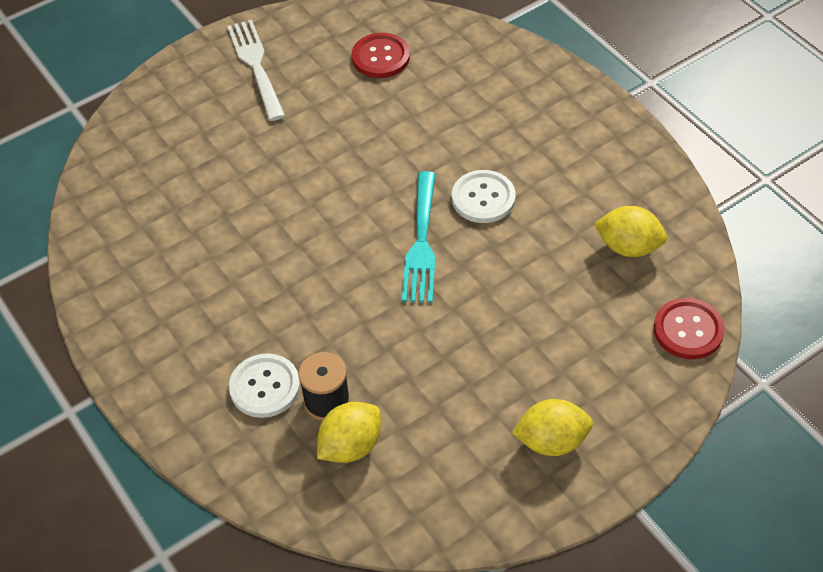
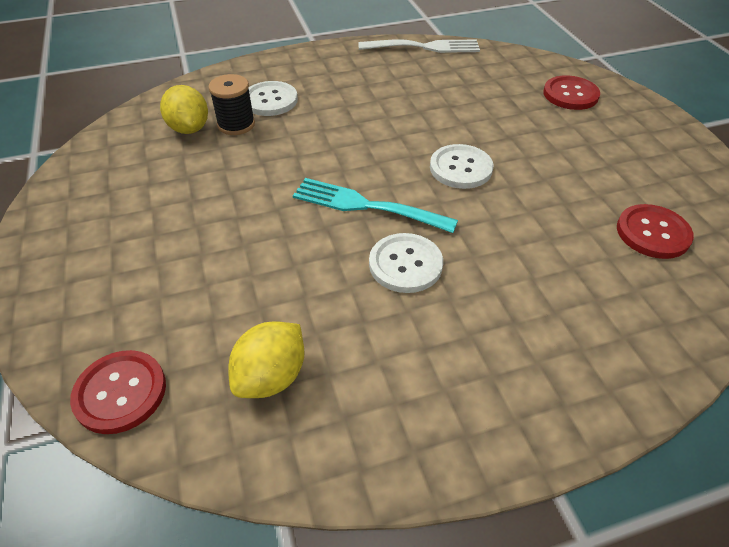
camera: 105 degrees right, 5 degrees down
white fork [227,20,285,121] -> white fork moved to [358,39,480,53]
yellow lemon [512,399,593,456] -> none
none -> white button [430,144,493,189]
none -> red button [543,75,600,110]

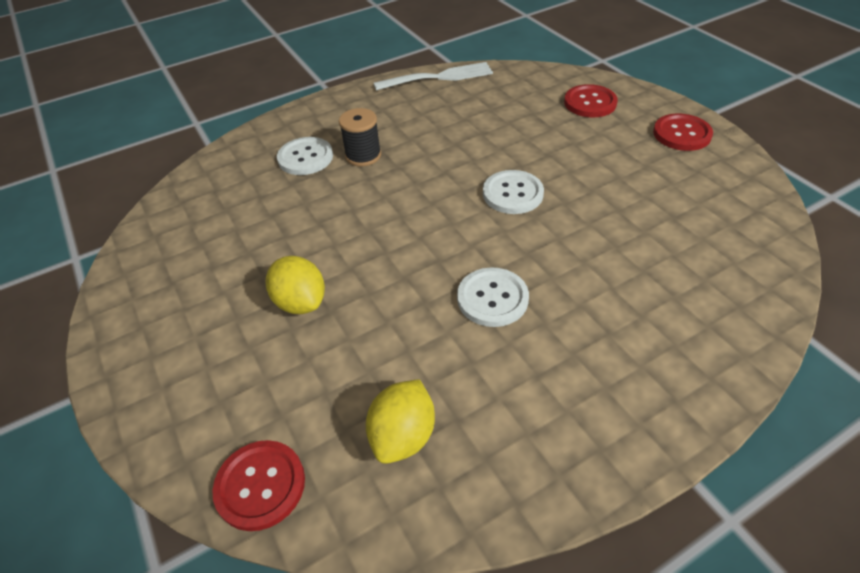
camera: 10 degrees left, 0 degrees up
yellow lemon [160,85,208,134] -> yellow lemon moved to [266,256,325,314]
black spool [209,74,255,135] -> black spool moved to [339,108,381,166]
turquoise fork [293,178,458,233] -> none
red button [617,204,694,259] -> red button moved to [653,113,713,151]

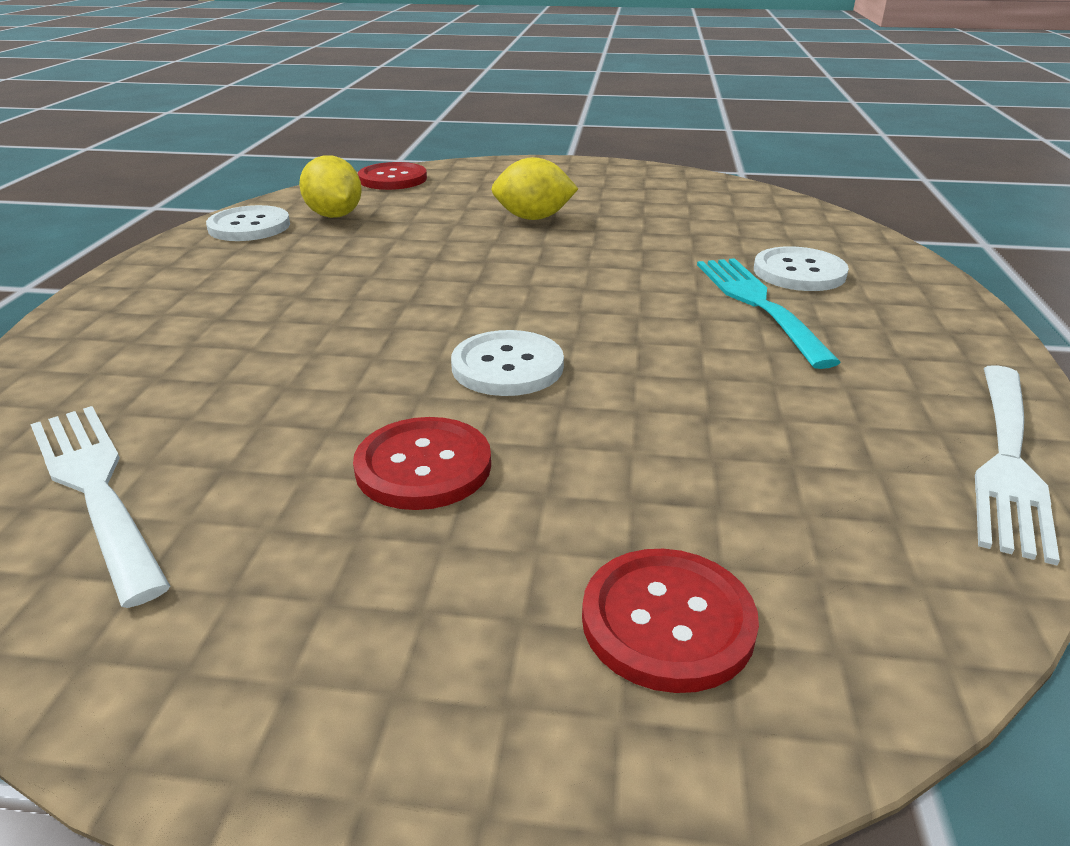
camera: 125 degrees right, 15 degrees down
black spool [339,108,381,166] -> turquoise fork [697,258,841,369]
white button [457,267,529,327] -> white button moved to [206,205,290,241]
red button [653,113,713,151] -> red button moved to [353,417,491,510]
none -> white fork [30,406,170,608]

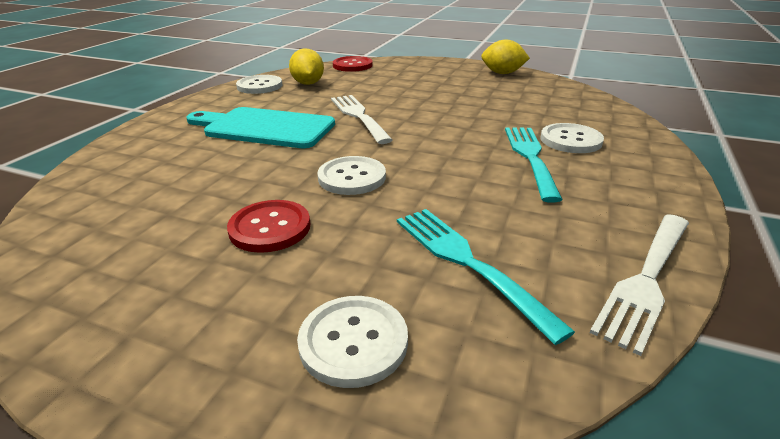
camera: 15 degrees right, 0 degrees up
white fork [30,406,170,608] -> white fork moved to [331,95,393,144]
yellow lemon [491,157,578,220] -> yellow lemon moved to [481,39,530,74]
red button [582,549,759,693] -> white button [297,296,408,388]
none -> turquoise cutting board [186,107,335,148]
none -> turquoise fork [397,209,575,345]

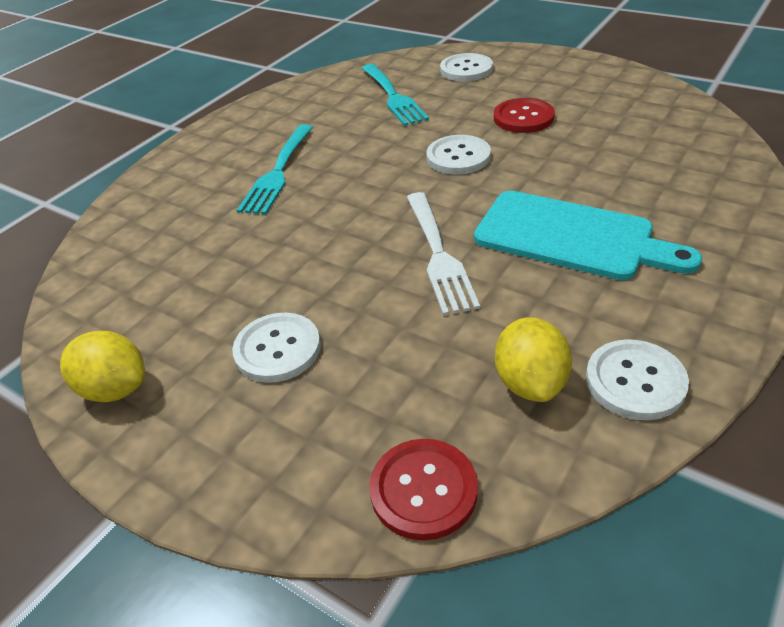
camera: 165 degrees left, 10 degrees up
white button [541,123,604,153] -> white button moved to [232,312,321,383]
white fork [590,214,689,356] -> none

